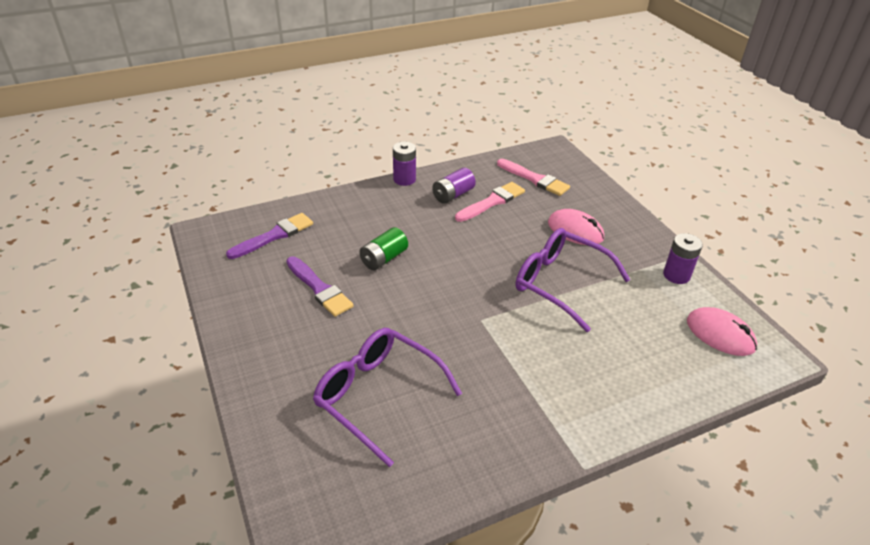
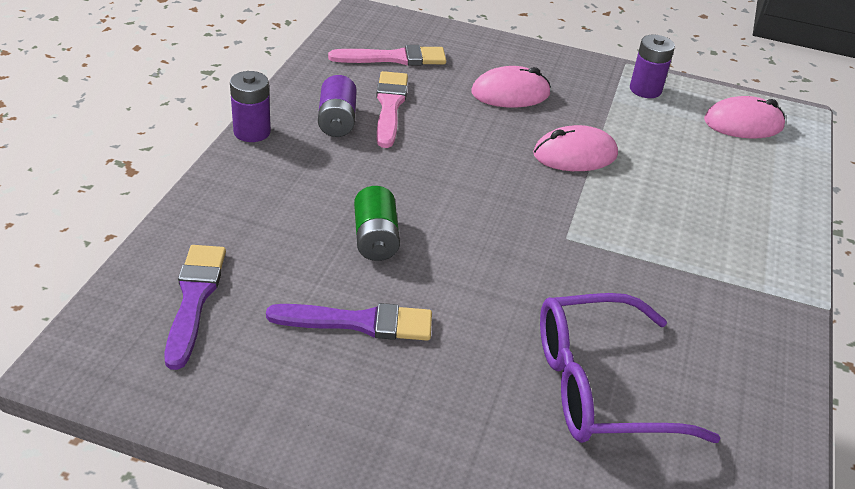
camera: 50 degrees left, 0 degrees up
purple glasses [516,228,630,332] -> pink mouse [533,125,618,171]

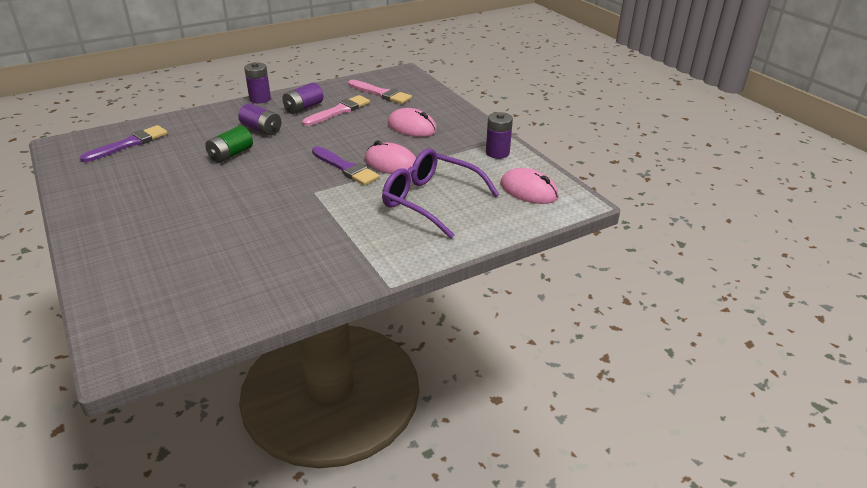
camera: 45 degrees right, 5 degrees down
purple brush [266,303,432,341] -> purple brush moved to [312,146,380,185]
purple glasses [540,293,721,443] -> purple glasses moved to [382,149,499,239]
none -> purple battery [238,103,281,136]

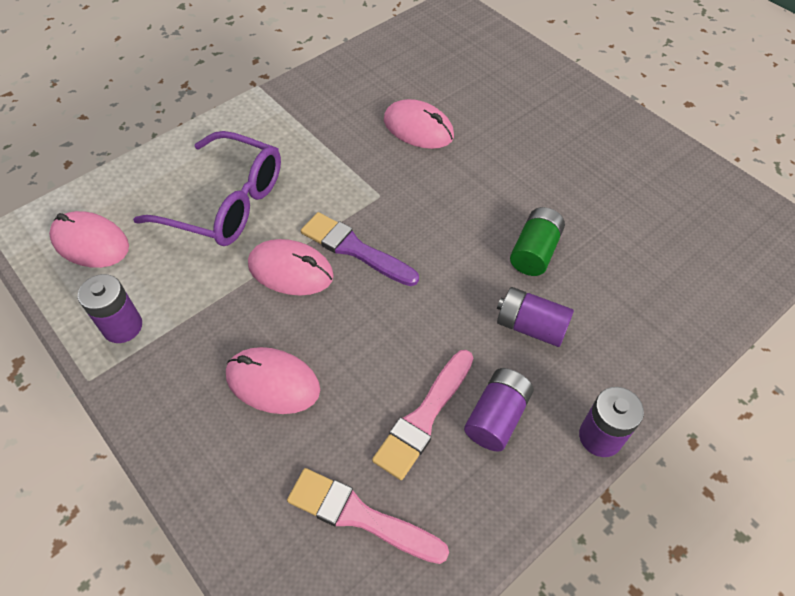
camera: 170 degrees right, 20 degrees up
purple brush [80,125,168,162] -> none
none -> pink mouse [384,99,454,149]

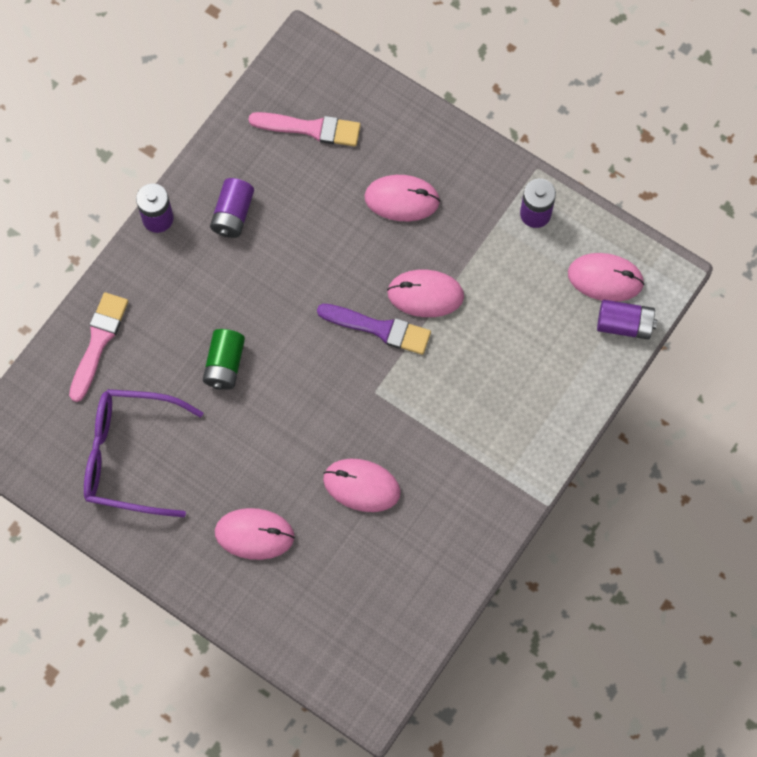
camera: 165 degrees right, 15 degrees up
purple glasses [133,131,281,246] -> purple glasses moved to [84,389,203,517]
pink brush [372,350,473,480] -> pink brush moved to [69,292,128,402]
purple battery [497,287,574,347] -> purple battery moved to [597,300,657,340]
none -> pink mouse [215,508,295,560]

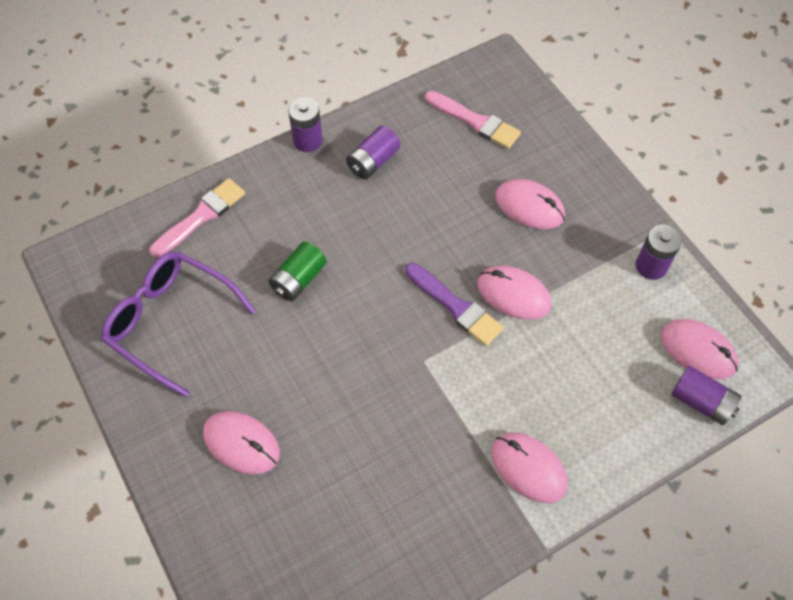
camera: 25 degrees right, 10 degrees down
pink mouse [323,459,401,512] -> pink mouse moved to [491,432,568,503]

